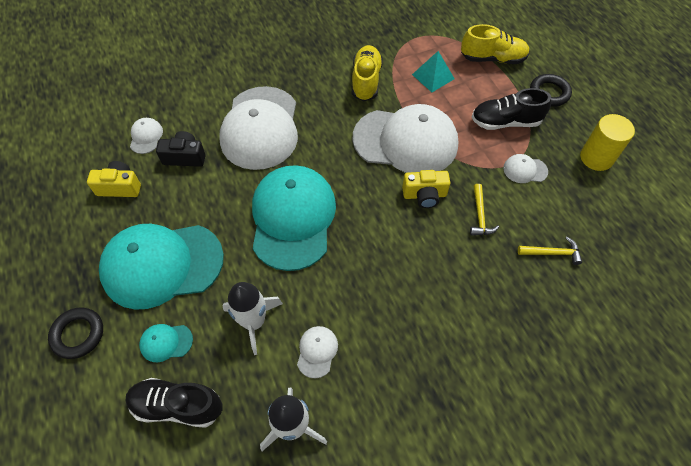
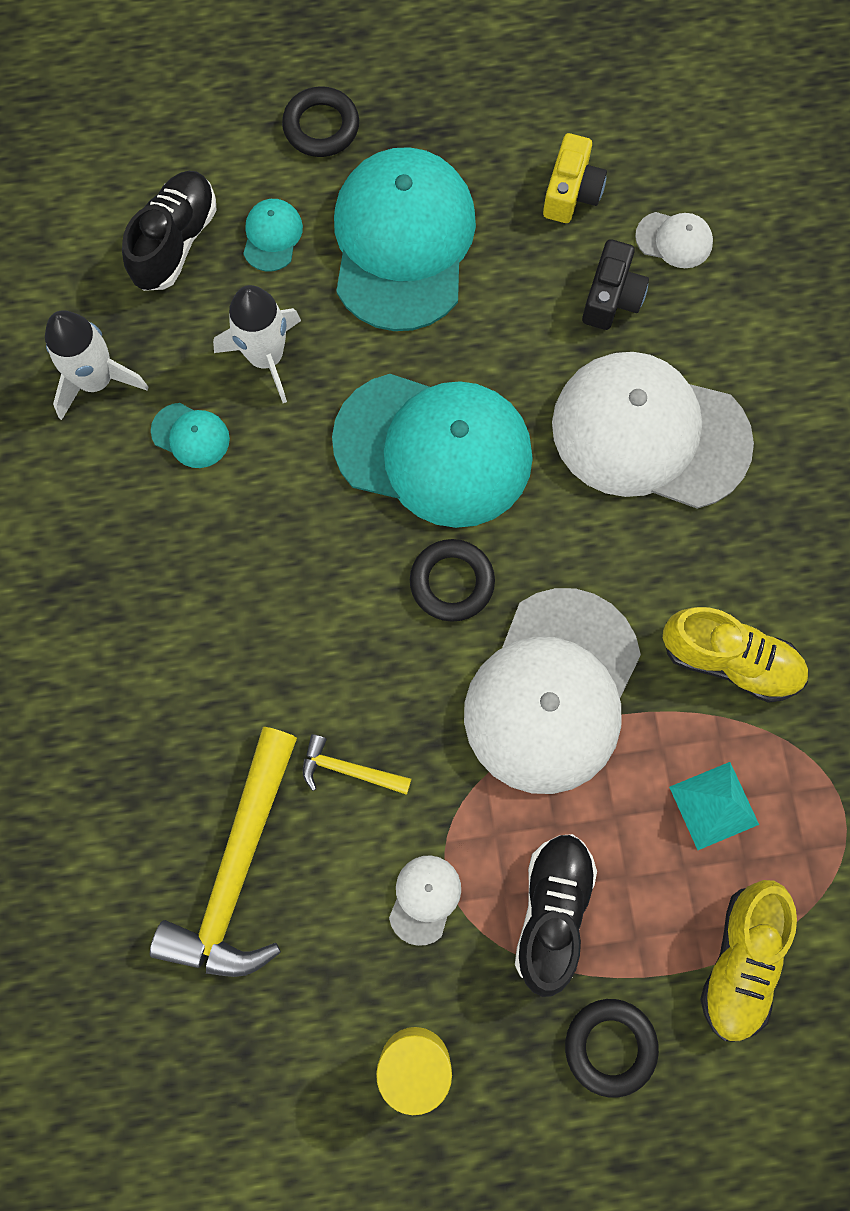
camera: 105 degrees right, 15 degrees up
white cap [297,326,338,378] -> turquoise cap [151,403,230,468]
yellow camera [402,170,450,208] -> none
yellow hammer [518,237,582,265] -> yellow hammer [150,727,297,977], size x2.20
none -> black ring [410,539,495,622]

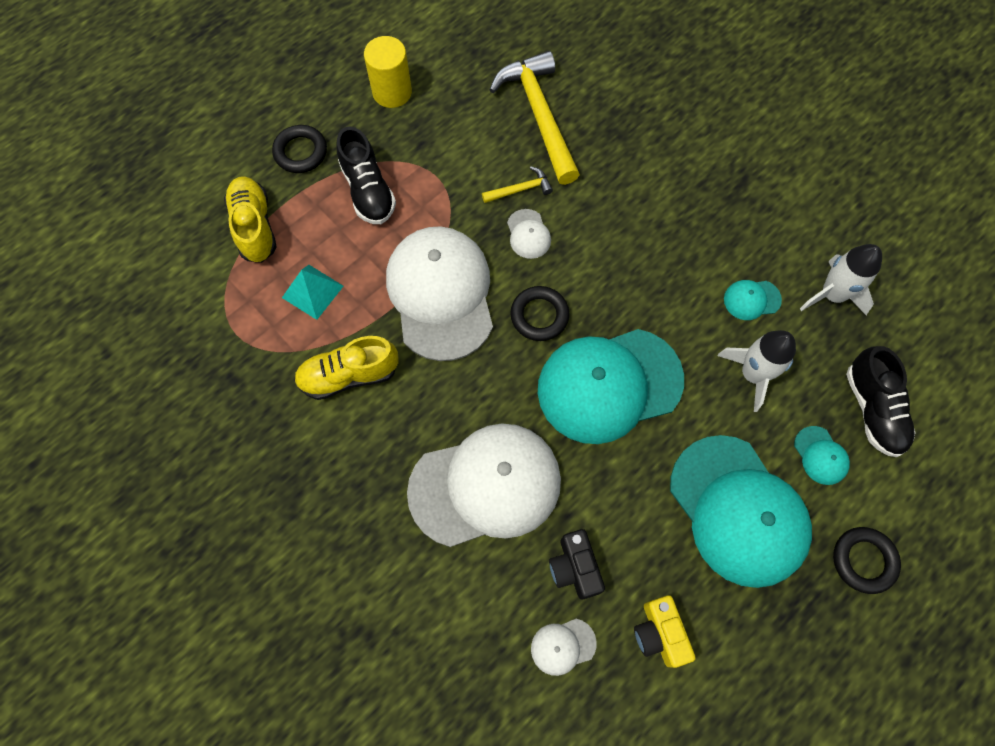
camera: 145 degrees right, 5 degrees down
white cap [389,855,461,946] -> white cap moved to [507,209,551,259]

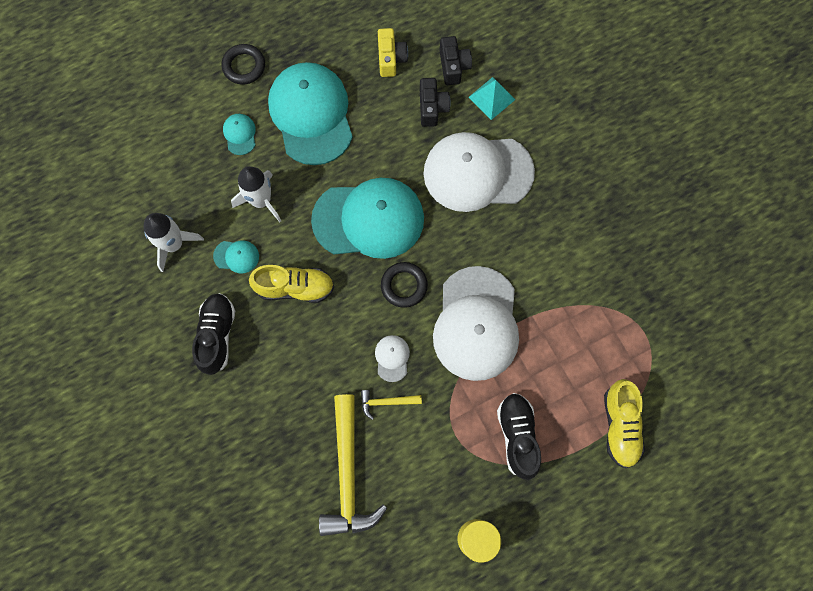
camera: 165 degrees left, 5 degrees up
black ring [272,125,327,173] -> none
turquoise pyramid [282,265,343,320] -> turquoise pyramid moved to [468,77,516,120]
yellow shoe [294,336,399,400] -> yellow shoe moved to [249,265,334,303]
white cap [531,619,597,676] -> black camera [440,36,472,85]
black shoe [846,346,916,457] -> black shoe moved to [192,293,235,375]

